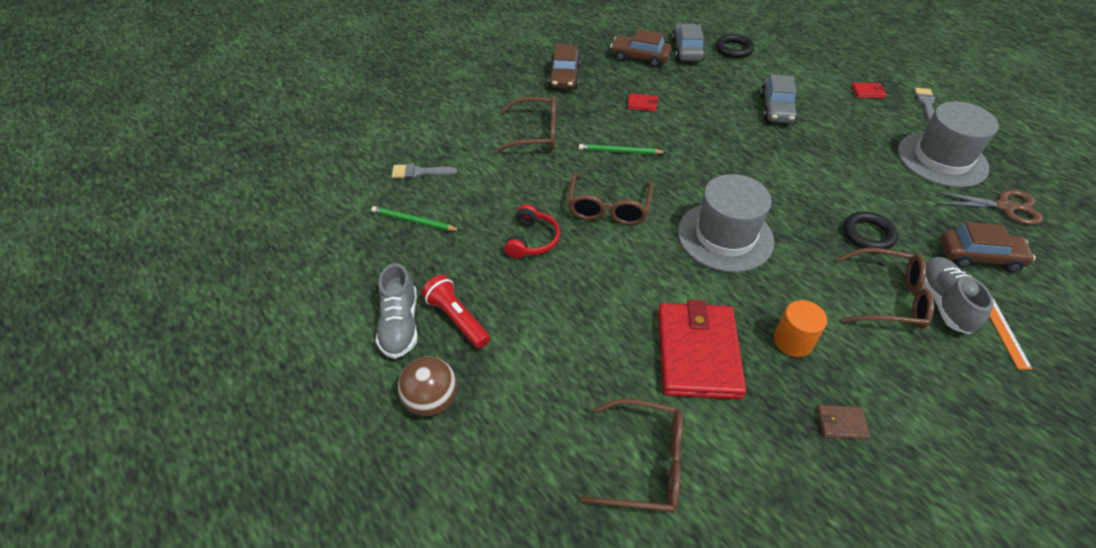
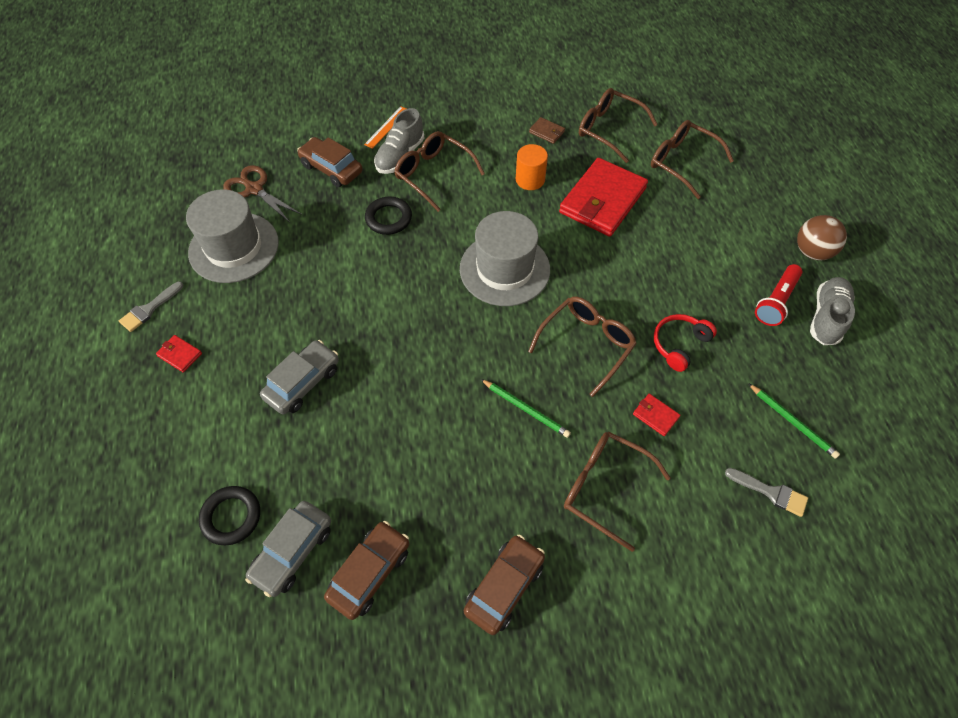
camera: 150 degrees left, 10 degrees up
red flashlight [421,275,490,349] -> red flashlight turned 45 degrees clockwise [755,264,802,326]
brown car [610,29,672,67] -> brown car turned 105 degrees counterclockwise [324,521,409,620]
red wallet [627,93,658,112] -> red wallet moved to [633,394,680,436]
none -> brown glasses [579,88,658,163]

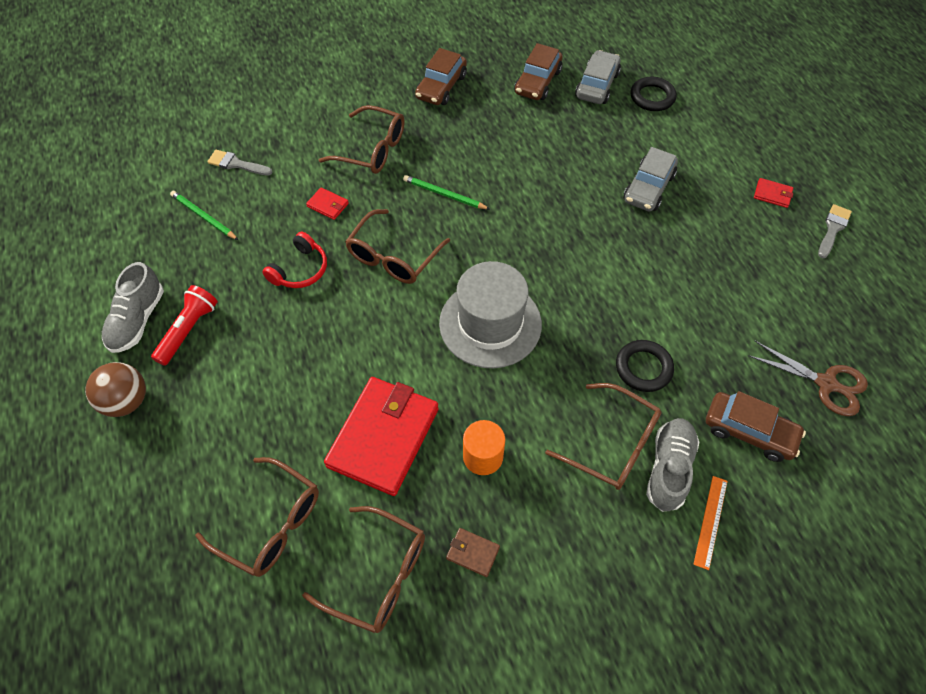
camera: 170 degrees right, 0 degrees up
grey hat [186,189,279,283] -> none

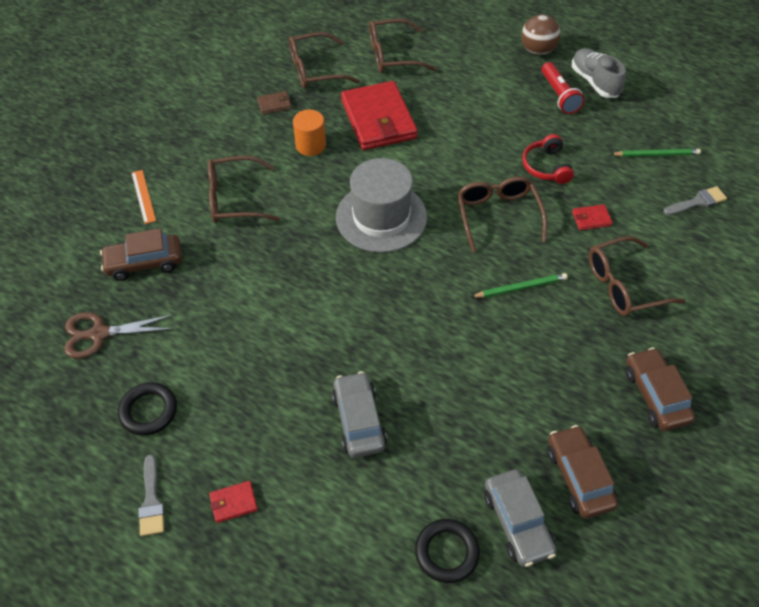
camera: 140 degrees right, 5 degrees down
black ring [616,340,674,392] -> black ring moved to [118,382,177,436]
grey shoe [646,418,699,512] -> none

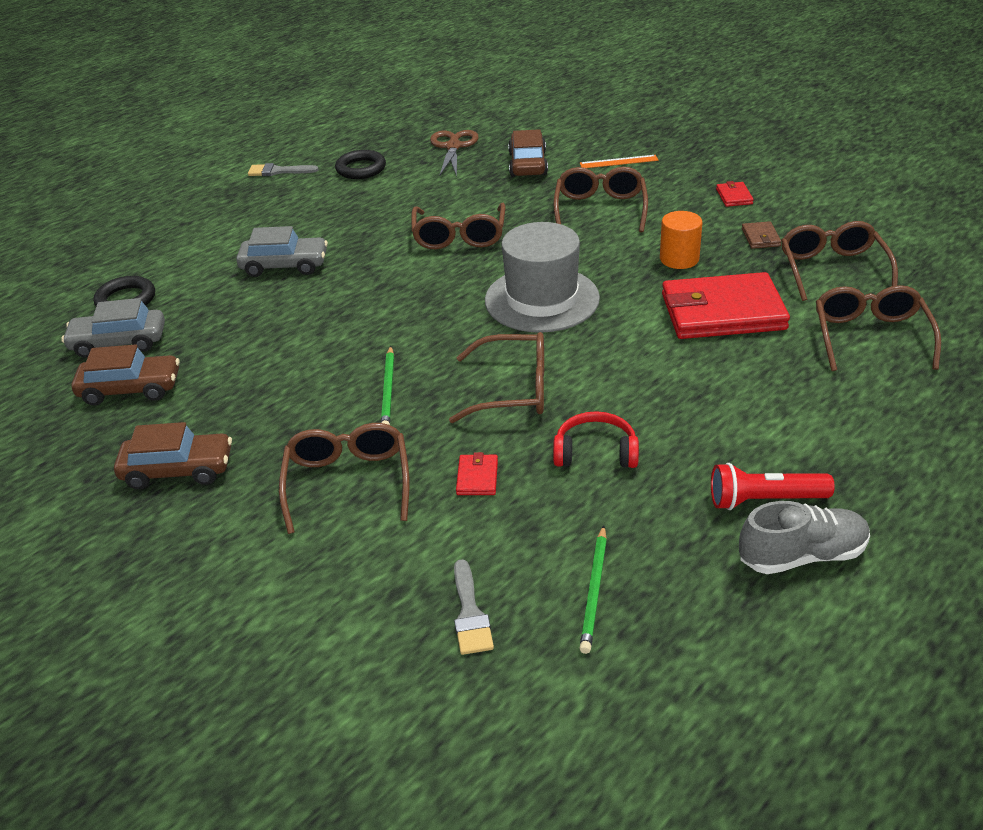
camera: 105 degrees right, 15 degrees down
red wallet [209,481,258,523] -> red wallet moved to [716,181,754,207]
brown ball [521,15,561,55] -> none
none -> brown glasses [411,203,506,249]

